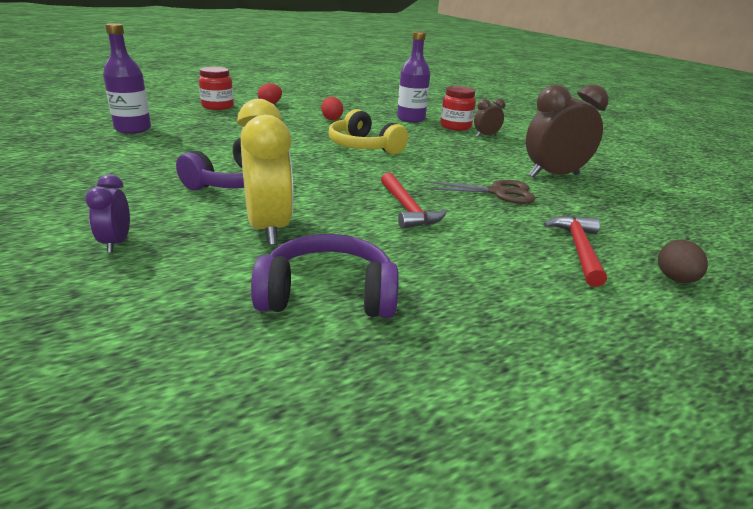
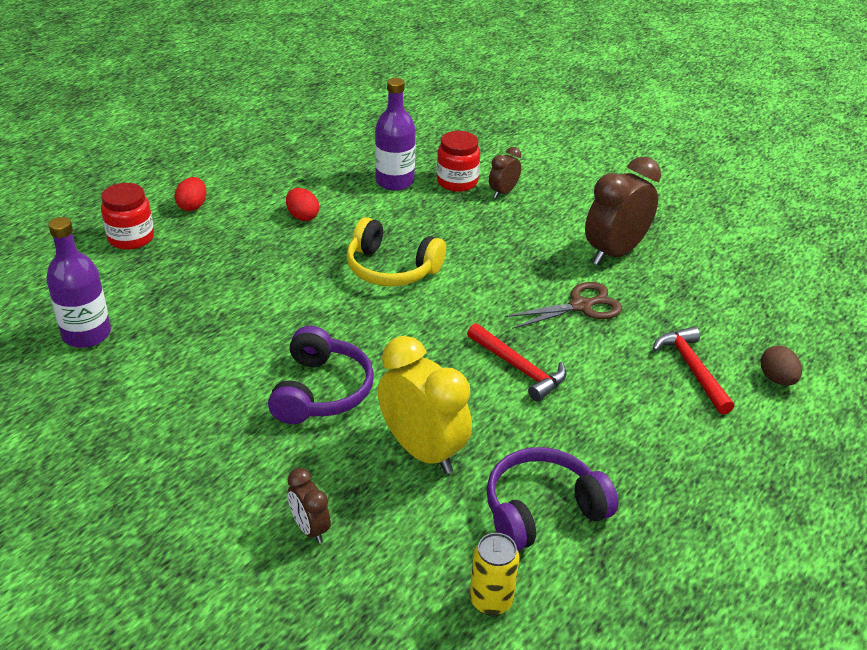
camera: 25 degrees left, 10 degrees up
purple clock [85,174,130,253] -> brown clock [288,468,331,544]
none -> yellow can [470,533,519,616]

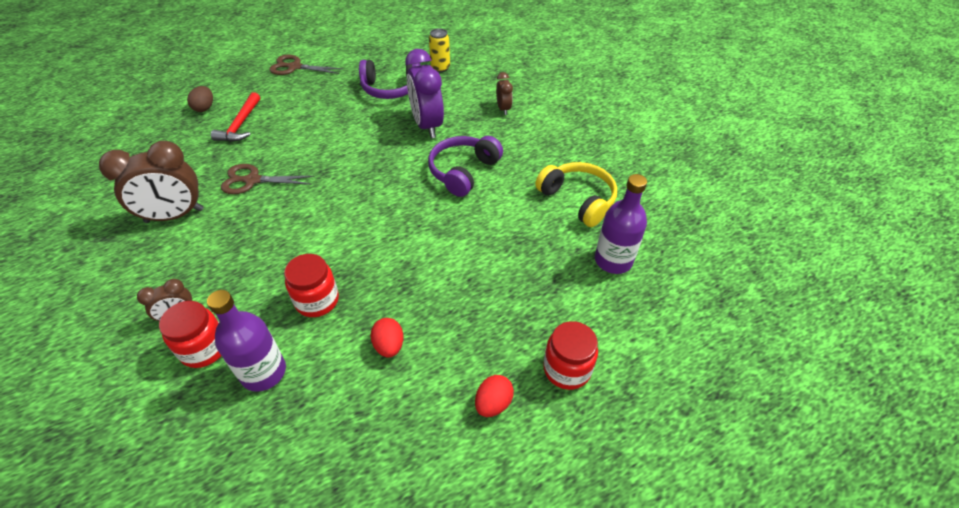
camera: 155 degrees left, 10 degrees up
yellow headphones [346,217,446,286] -> yellow headphones moved to [535,162,617,227]
yellow clock [378,336,472,474] -> purple clock [405,49,444,138]
red hammer [467,323,566,401] -> none
none -> brown scissors [269,55,343,75]
none -> red jar [284,254,339,317]

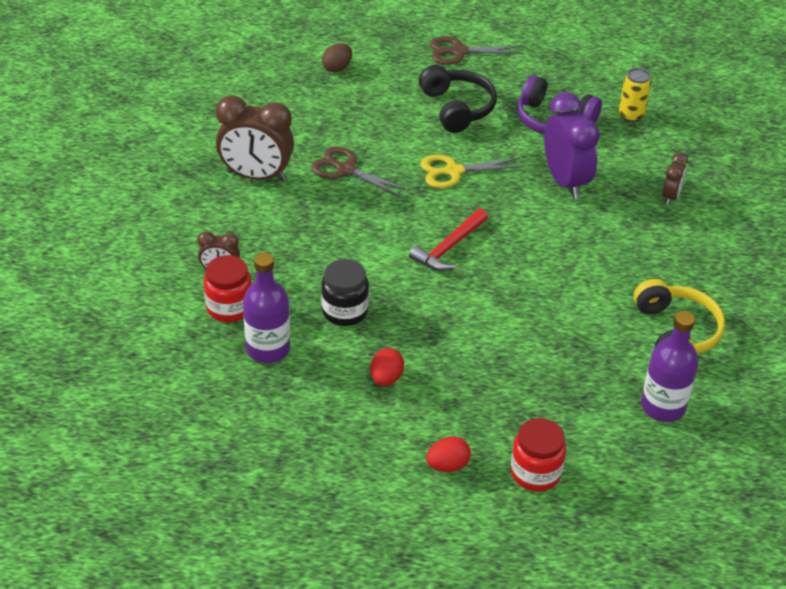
camera: 30 degrees right, 5 degrees down
red hammer [211,92,260,142] -> red hammer moved to [409,209,488,271]
brown scissors [269,55,343,75] -> brown scissors turned 45 degrees counterclockwise [430,36,523,65]
red jar [284,254,339,317] -> black jar [321,259,369,326]
purple clock [405,49,444,138] -> purple clock turned 150 degrees clockwise [544,92,600,199]
purple headphones [428,136,503,197] -> none
none -> black headphones [419,65,497,133]
none -> yellow scissors [420,155,523,188]

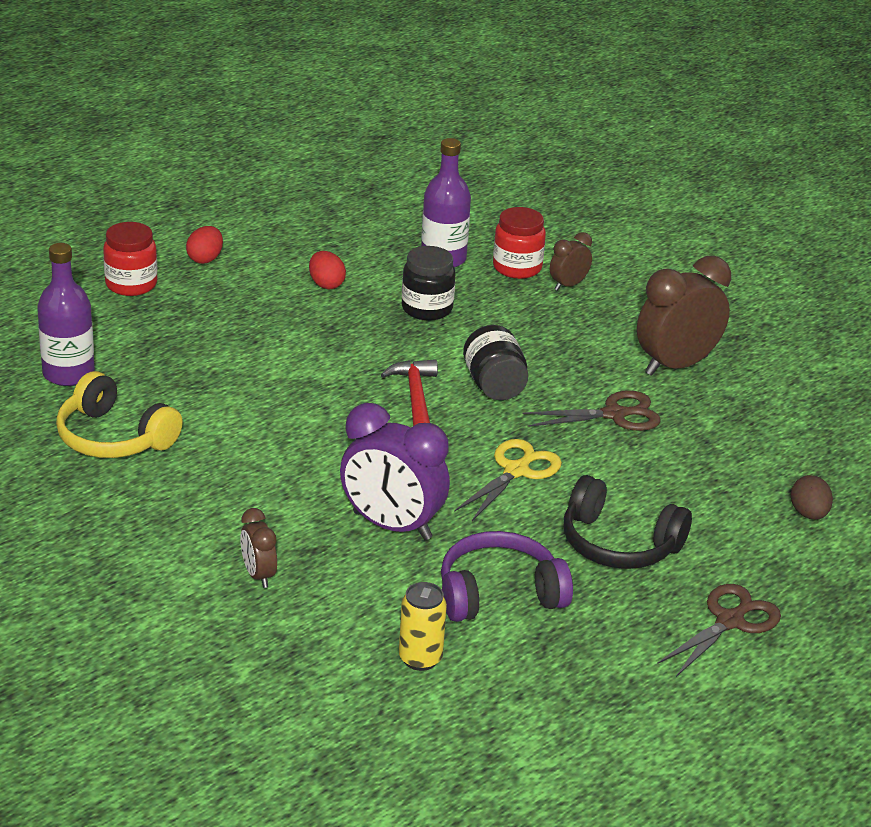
camera: 135 degrees right, 10 degrees down
none -> black jar [463,325,528,400]

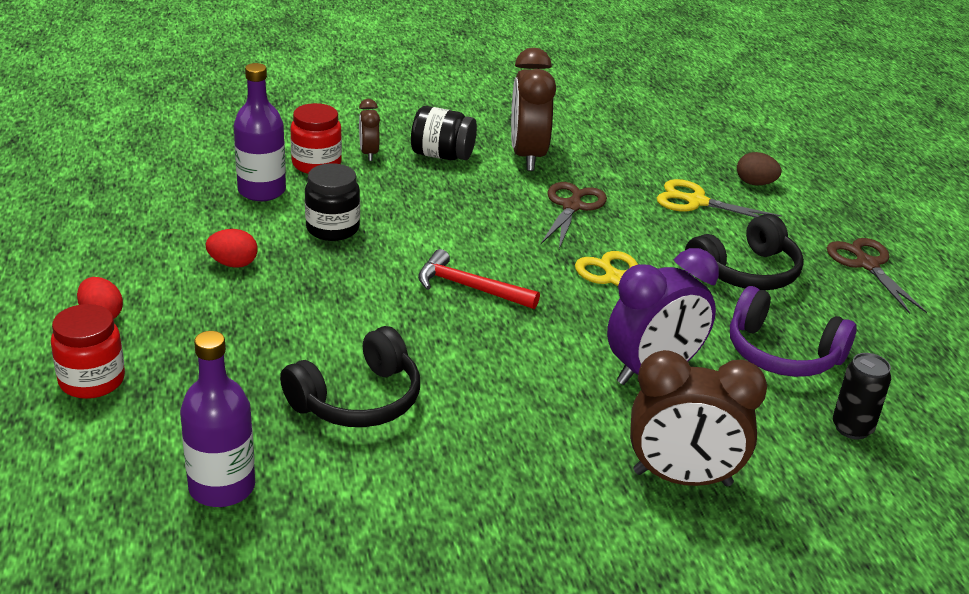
camera: 60 degrees left, 0 degrees up
yellow headphones [56,371,183,458] -> none
brown clock [240,508,277,588] -> brown clock [630,350,767,486], size x1.98
yellow can [399,582,447,671] -> black can [833,353,891,440]
purple headphones [441,531,573,622] -> purple headphones turned 75 degrees counterclockwise [730,286,857,377]
black jar [463,325,528,400] -> black jar moved to [411,106,477,160]
none -> black headphones [280,326,420,427]
none -> yellow scissors [657,179,782,218]

